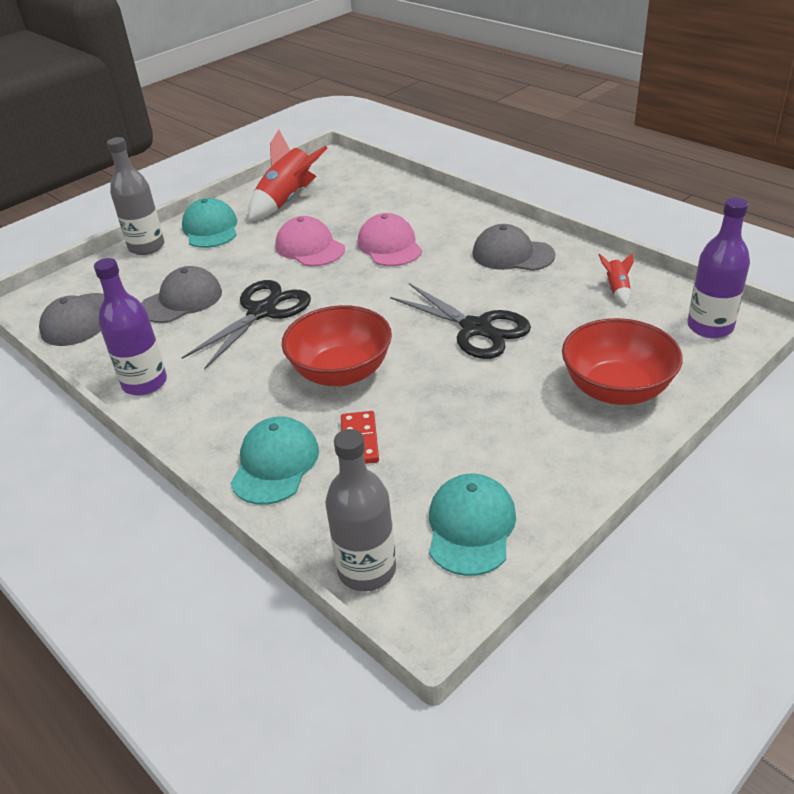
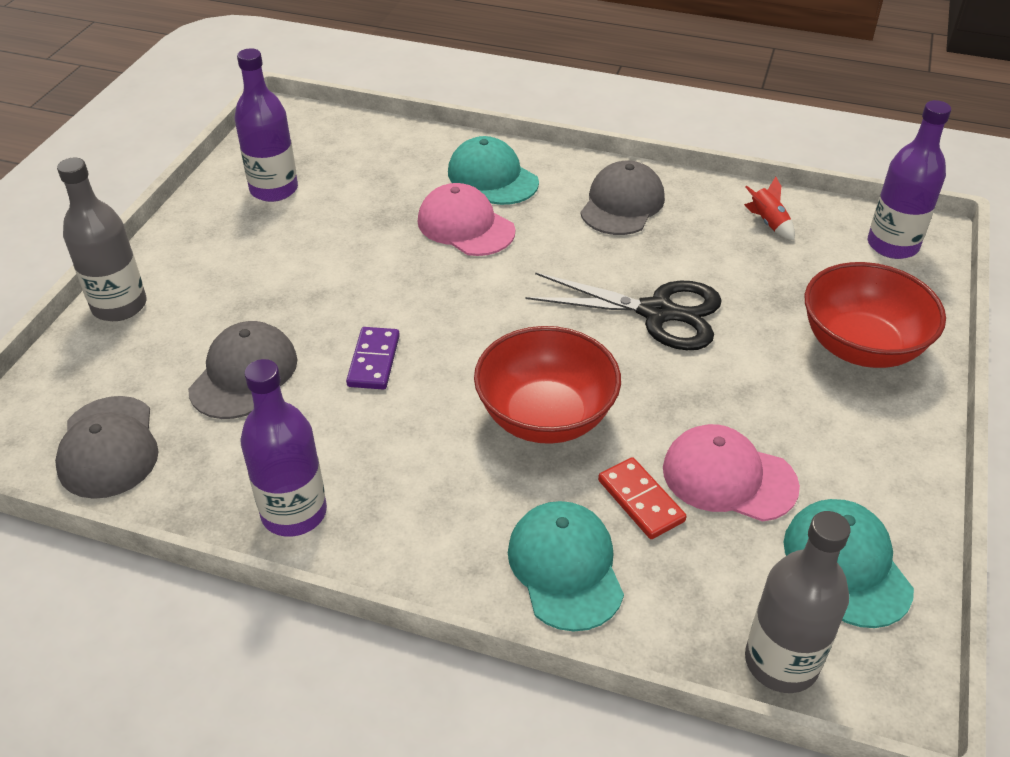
camera: 30 degrees left, 5 degrees up
turquoise cap [182,198,237,248] -> turquoise cap moved to [448,136,539,205]
black scissors [182,280,311,370] -> purple domino [346,327,400,390]
red rocket [248,130,327,220] -> purple bottle [235,48,298,202]
pink cap [276,216,345,266] -> pink cap moved to [663,424,800,522]
grey cap [473,224,555,271] -> grey cap turned 120 degrees clockwise [580,160,665,235]

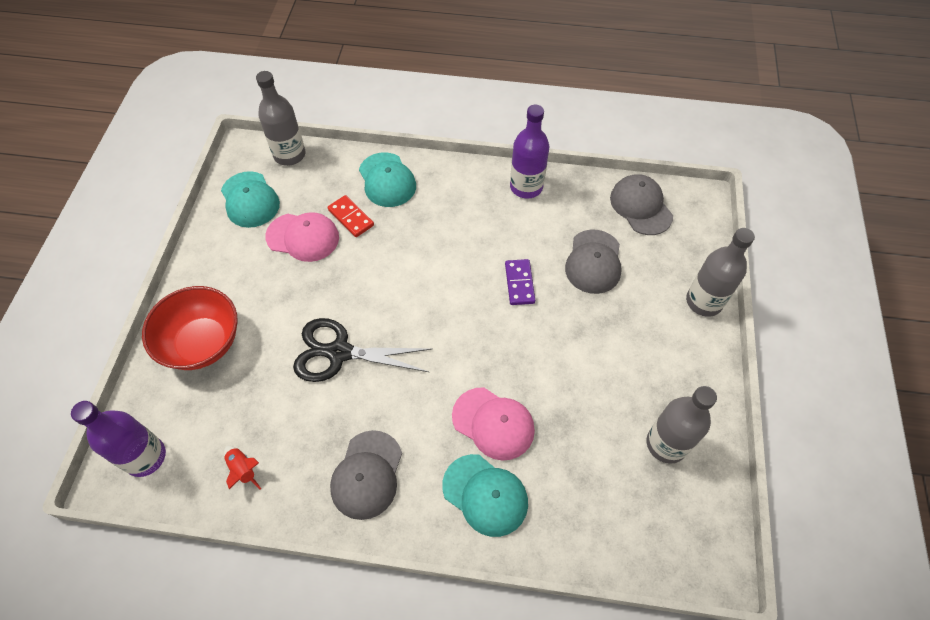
camera: 170 degrees right, 15 degrees up
purple bottle [235,48,298,202] -> grey bottle [646,386,717,464]
red bowl [474,326,621,444] -> none

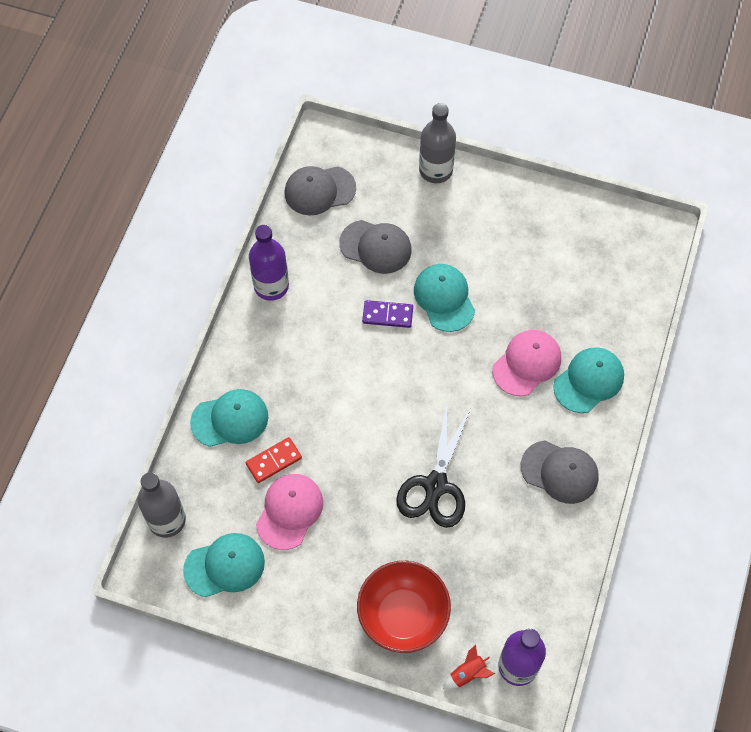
camera: 80 degrees left, 5 degrees up
red rocket [224,446,261,489] -> red rocket moved to [443,645,495,689]
grey bottle [646,386,717,464] -> none
none -> turquoise cap [414,264,475,332]

